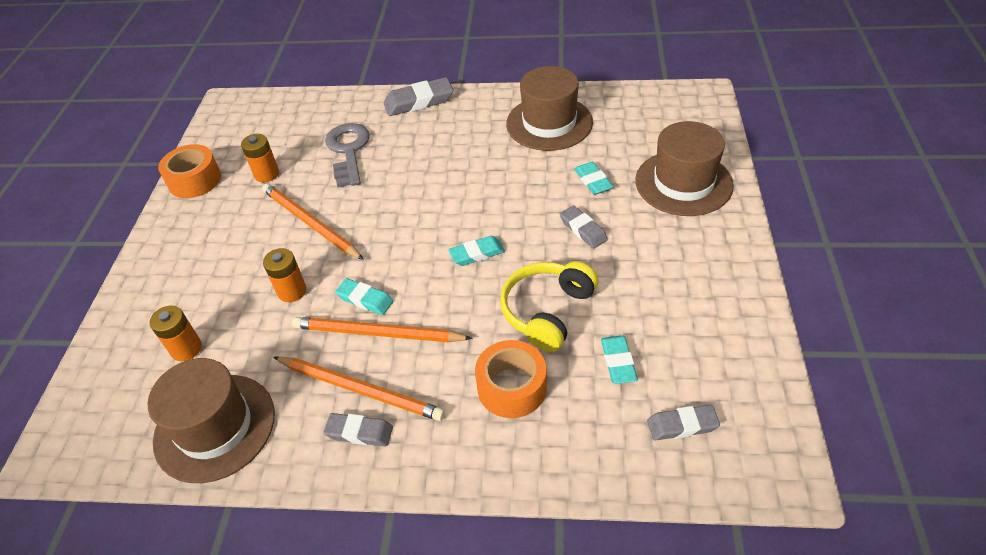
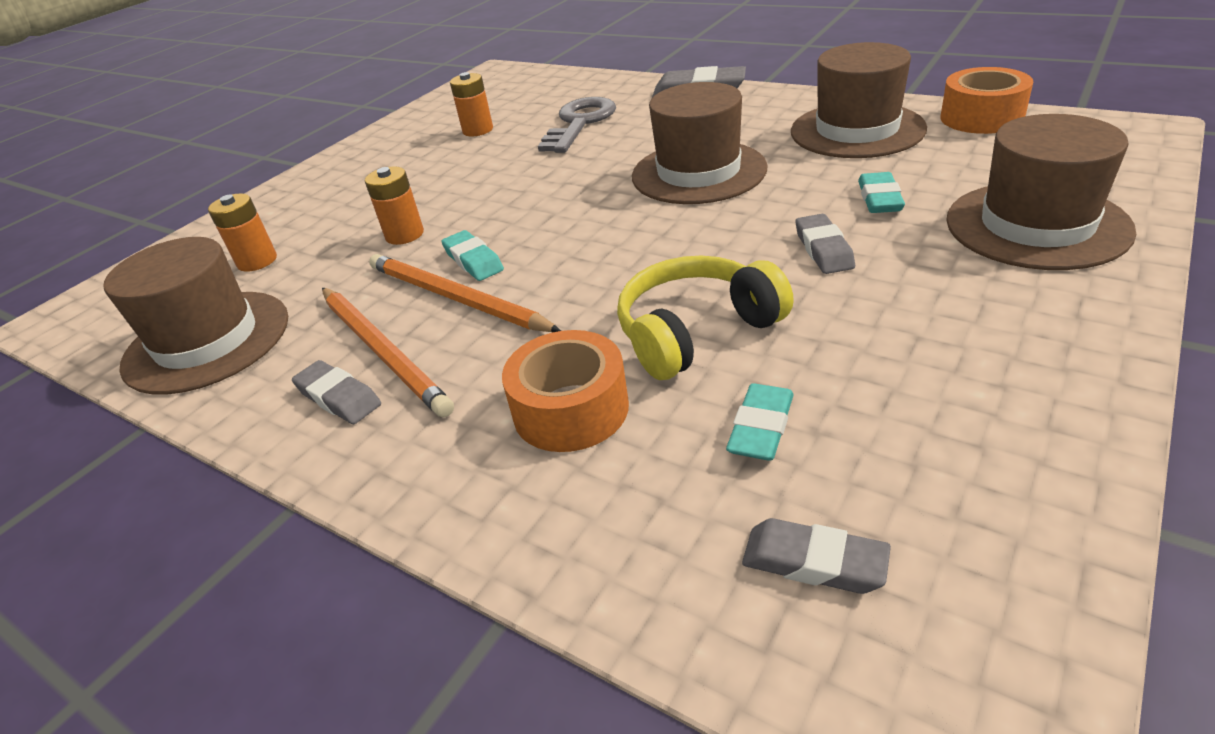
camera: 30 degrees right, 10 degrees down
orange tape [158,144,221,198] -> orange tape moved to [940,67,1033,134]
orange pencil [262,184,364,260] -> none
turquoise eraser [448,236,505,266] -> none
none -> brown hat [632,82,767,204]

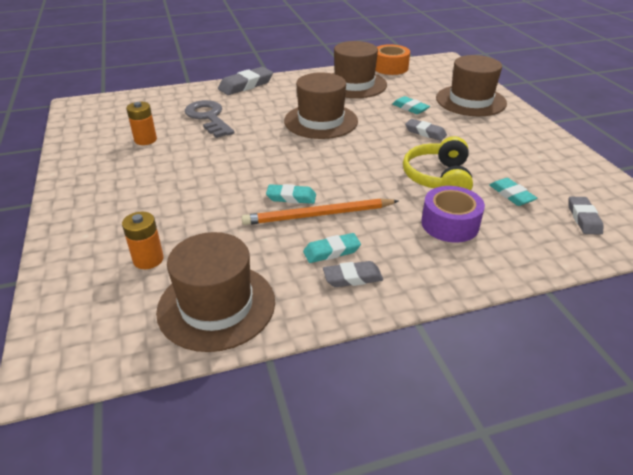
camera: 55 degrees left, 0 degrees up
orange pencil [322,288,454,417] -> turquoise eraser [303,233,361,263]
orange battery [365,166,424,245] -> none
orange tape [502,330,629,452] -> purple tape [421,186,485,242]
grey eraser [742,518,891,594] -> grey eraser turned 60 degrees counterclockwise [568,197,603,235]

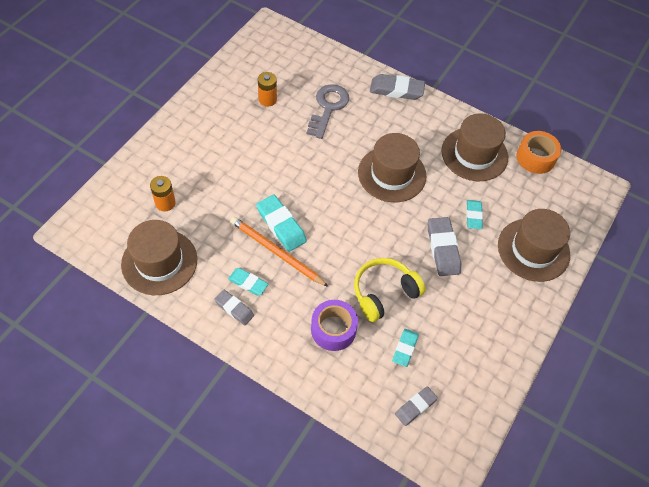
camera: 45 degrees right, 20 degrees up
turquoise eraser [266,184,316,204] -> turquoise eraser [256,195,307,252], size x1.59
grey eraser [405,119,447,141] -> grey eraser [428,217,461,276], size x1.59

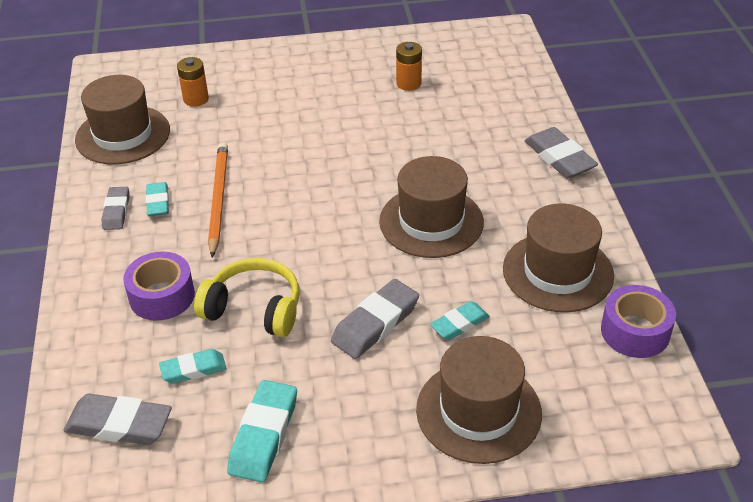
camera: 55 degrees right, 15 degrees down
turquoise eraser [256,195,307,252] -> turquoise eraser moved to [227,380,297,483]
grey key [307,84,349,139] -> none
grey eraser [395,386,438,426] -> grey eraser [64,393,172,445], size x1.59
orange tape [517,131,561,174] -> purple tape [601,285,676,358]

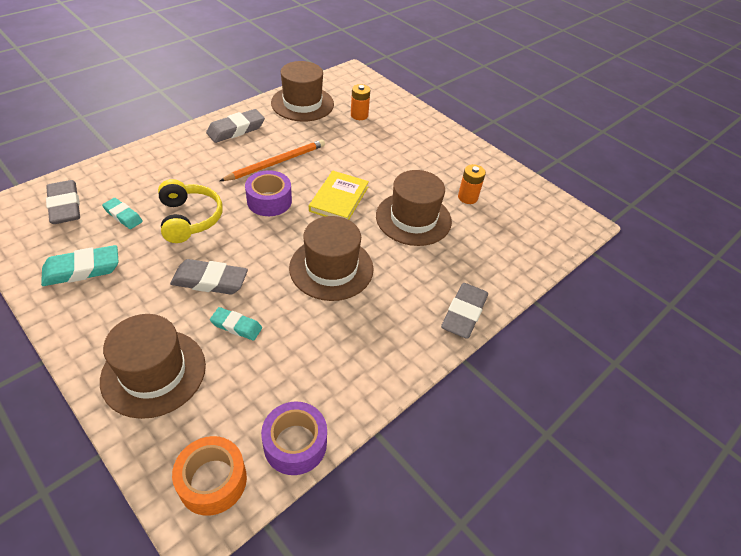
camera: 50 degrees right, 5 degrees up
grey eraser [102,187,129,230] -> grey eraser [206,109,265,143], size x1.59
purple tape [123,252,195,321] -> purple tape moved to [245,170,292,216]
turquoise eraser [146,182,169,216] -> none
brown hat [503,204,614,312] -> brown hat moved to [376,170,452,246]
none -> orange tape [172,436,247,516]
none -> yellow book [309,171,369,220]

